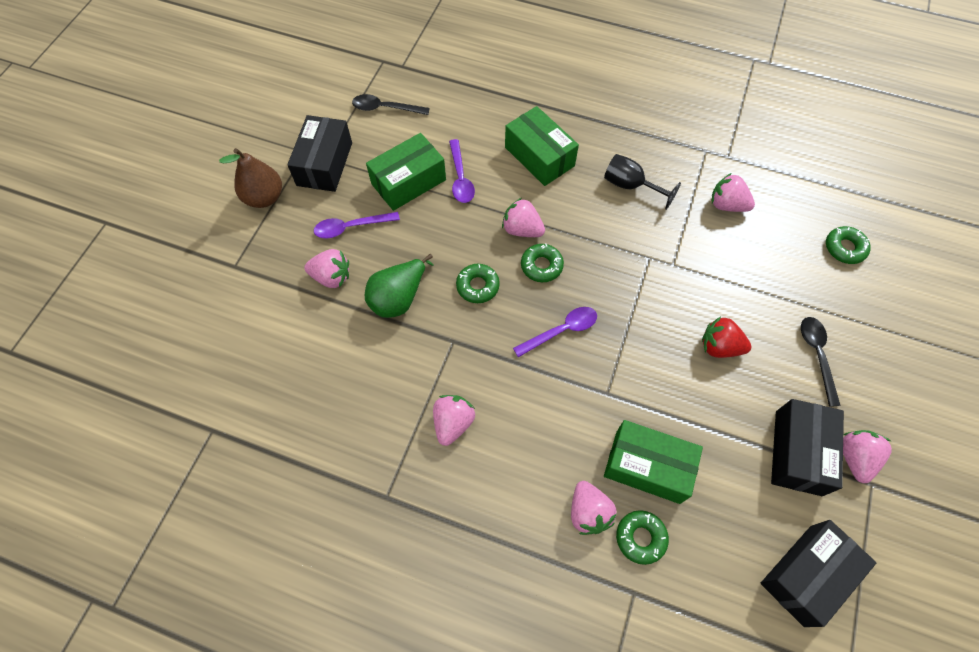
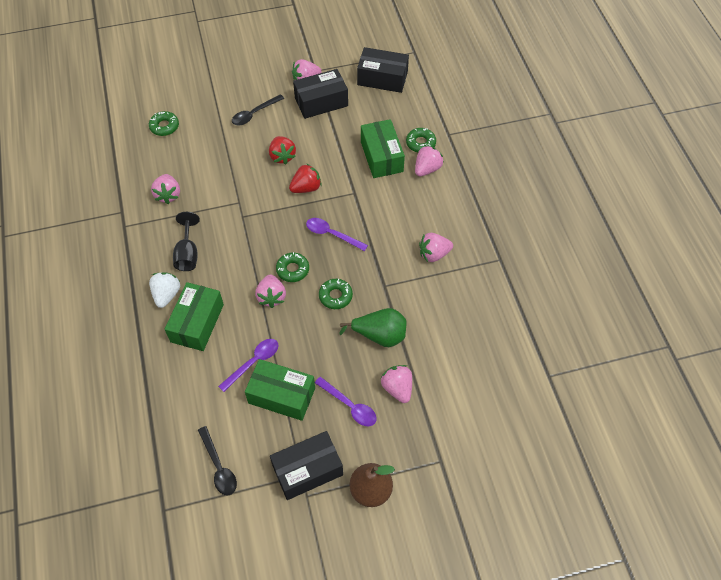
camera: 125 degrees left, 5 degrees down
none -> white strawberry [149,272,180,308]
none -> red strawberry [289,163,322,193]

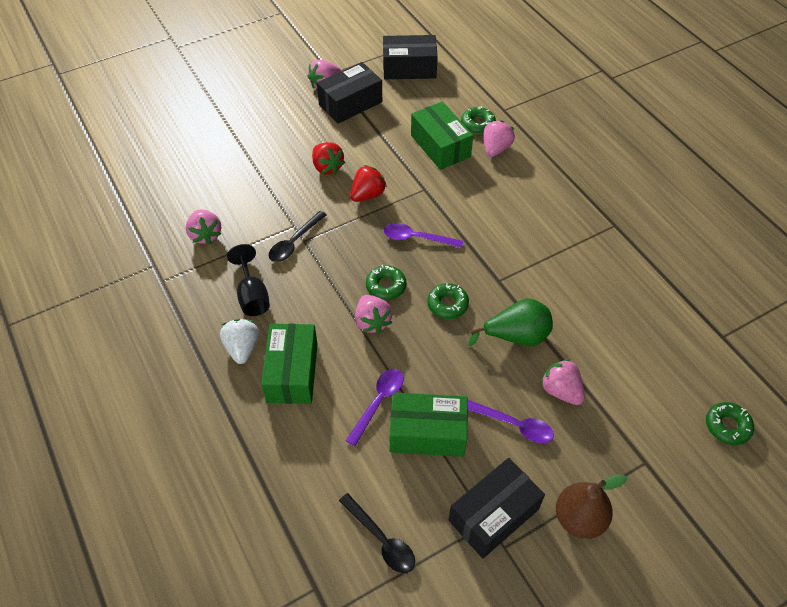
camera: 15 degrees left, 5 degrees down
green donut [149,111,179,136] -> green donut moved to [706,402,754,445]
black spoon [232,94,284,125] -> black spoon moved to [269,211,326,262]
pink strawberry [419,233,453,262] -> none

